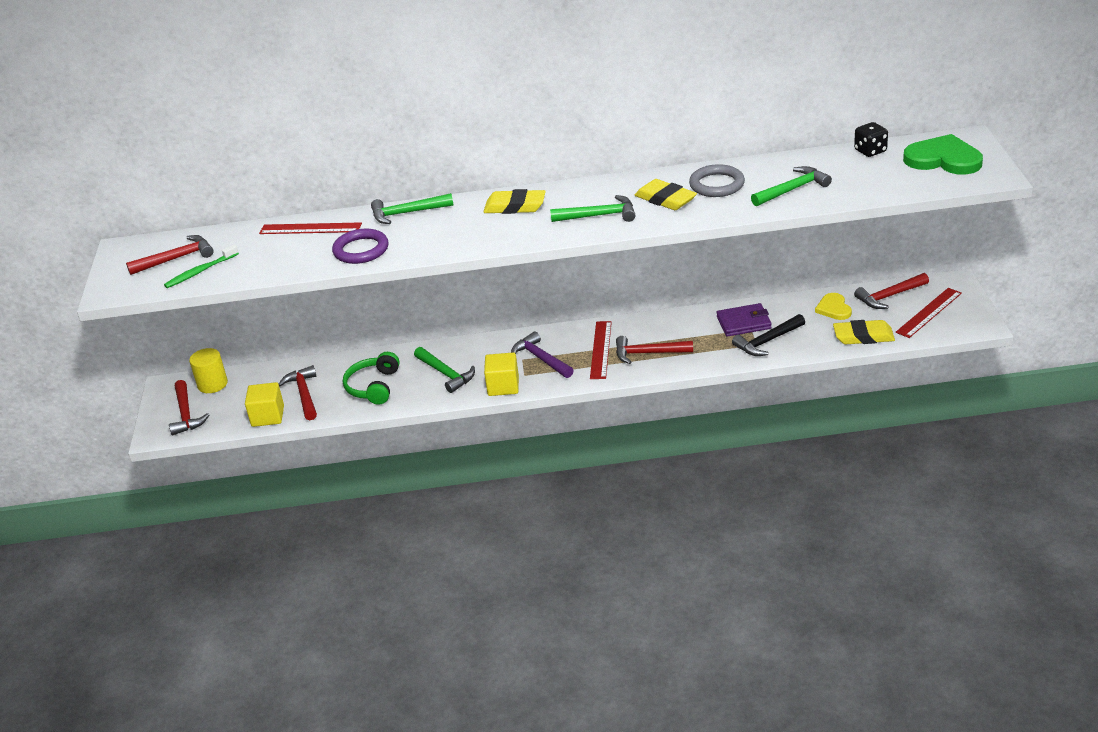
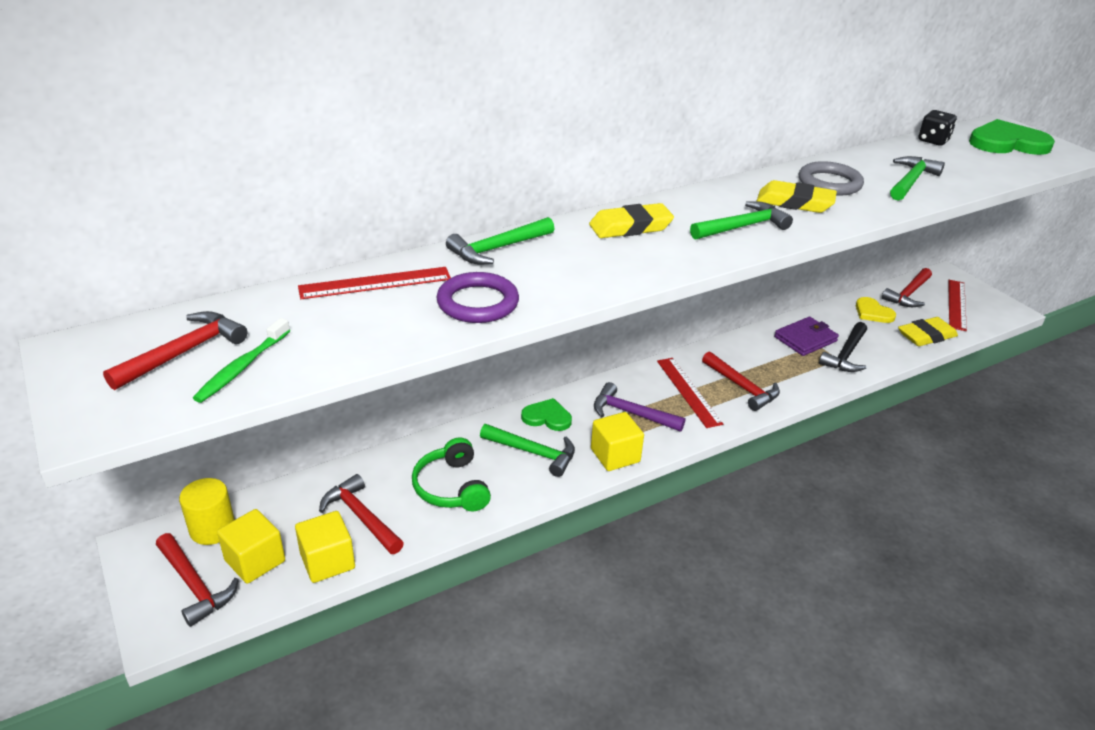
camera: 30 degrees left, 0 degrees up
red hammer [616,336,693,364] -> red hammer turned 105 degrees counterclockwise [702,351,780,411]
none -> yellow cube [217,509,285,584]
none -> green heart [521,398,572,431]

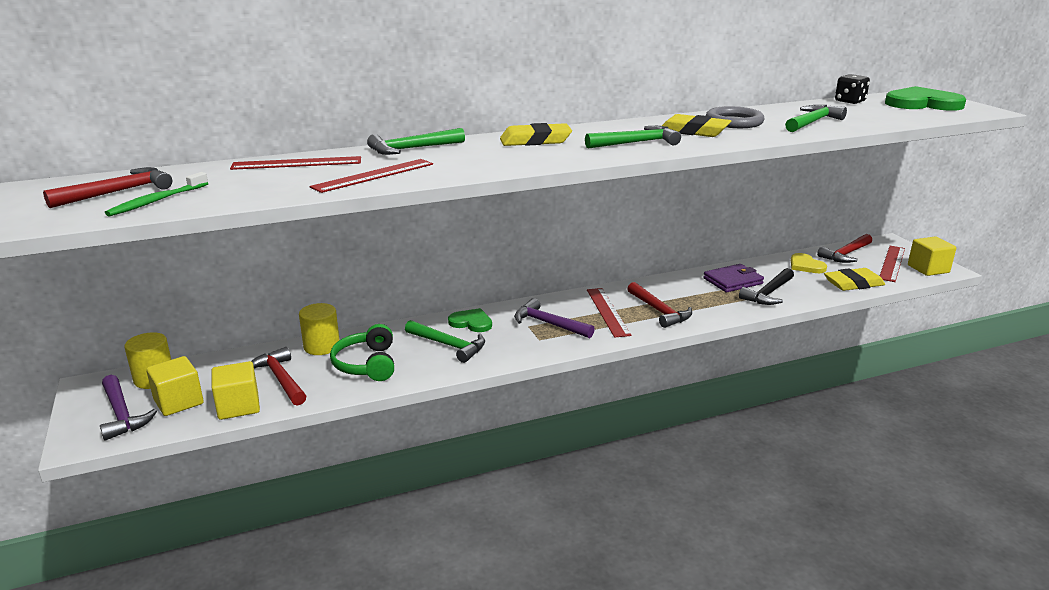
camera: 10 degrees right, 10 degrees down
red hammer [156,533,239,627] -> purple hammer [100,375,157,441]
purple ring [436,272,519,323] -> red ruler [310,159,433,193]
yellow cube [591,412,644,471] -> yellow cube moved to [908,236,956,276]
none -> yellow cylinder [299,303,340,355]

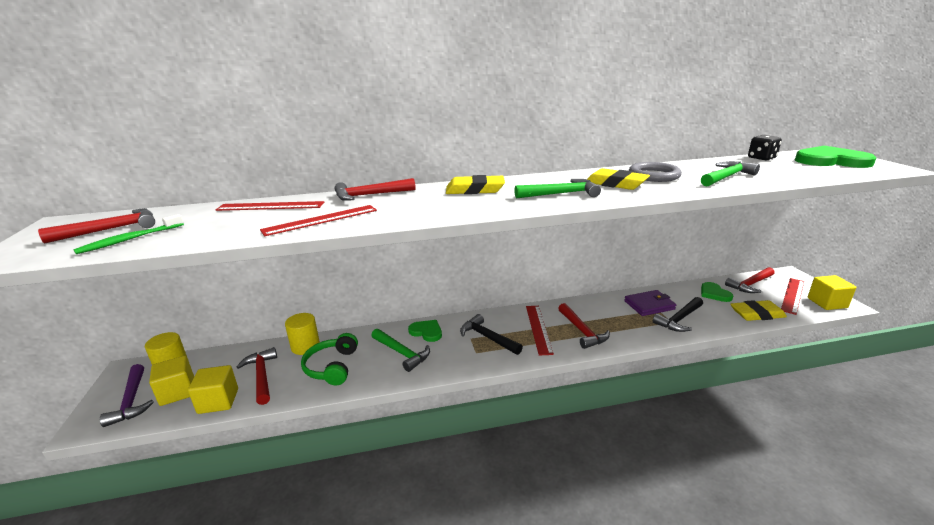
camera: 10 degrees right, 0 degrees up
green hammer [367,128,465,155] -> red hammer [334,178,415,201]
purple hammer [514,298,595,338] -> black hammer [460,314,523,355]
yellow heart [791,253,827,273] -> green heart [701,282,733,302]

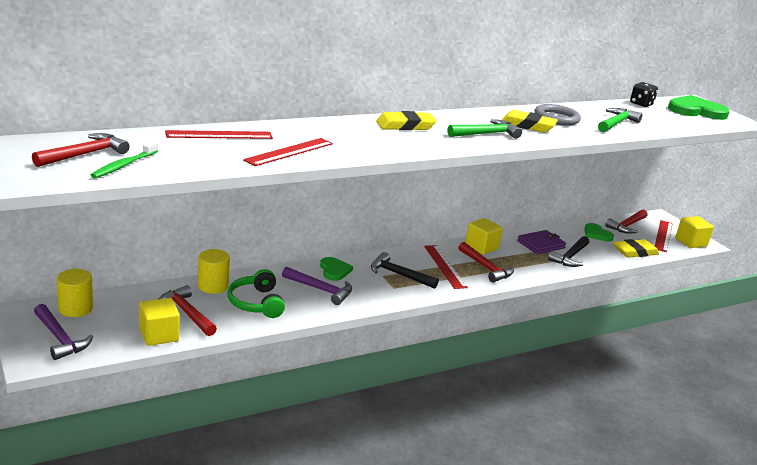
camera: 20 degrees left, 0 degrees up
yellow cube [149,356,194,406] -> yellow cube moved to [465,218,503,255]
red hammer [334,178,415,201] -> none
green hammer [371,329,430,372] -> purple hammer [282,267,352,305]
green heart [408,320,442,342] -> green heart turned 60 degrees clockwise [320,257,353,281]

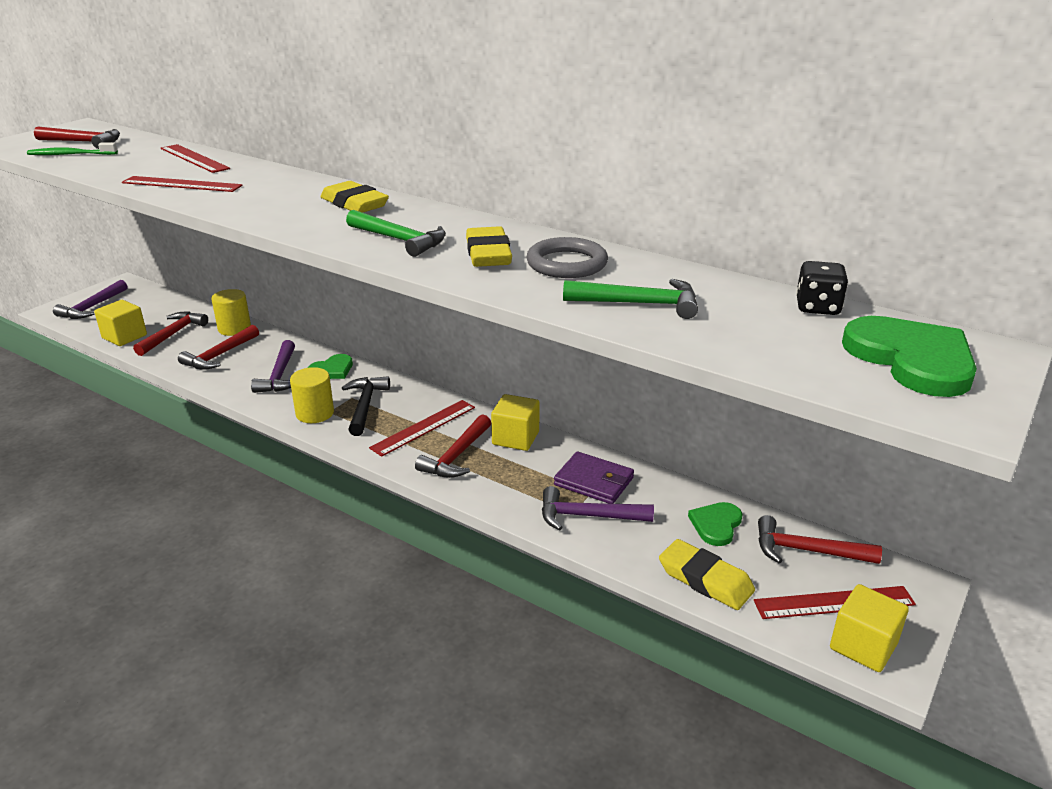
camera: 65 degrees right, 5 degrees up
yellow cylinder [57,269,93,317] -> yellow cylinder moved to [290,367,334,423]
green headphones [228,269,285,318] -> red hammer [178,325,259,370]
black hammer [548,236,589,267] -> purple hammer [542,486,654,530]

